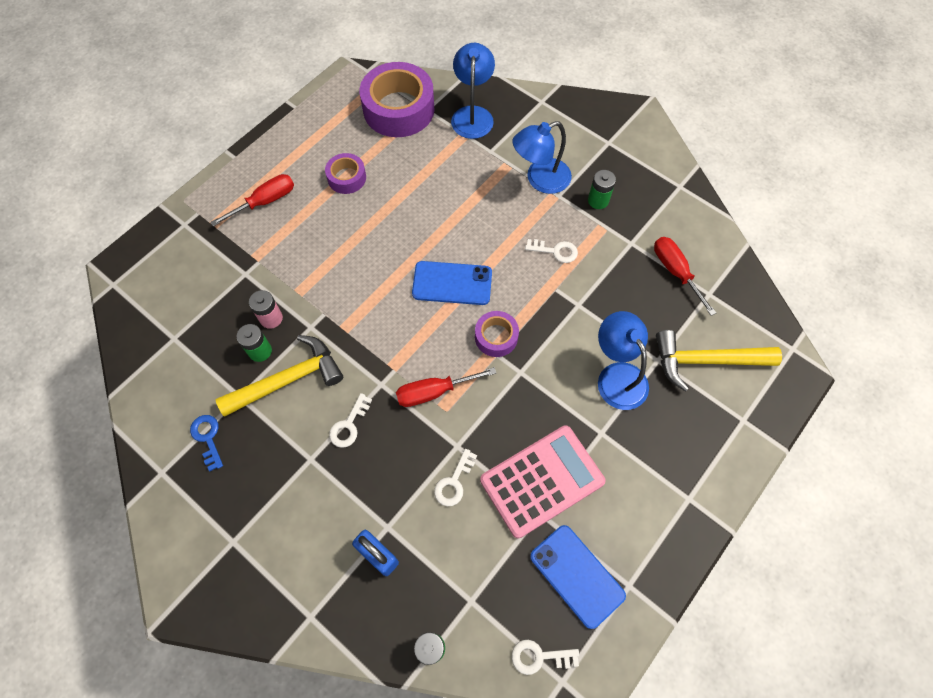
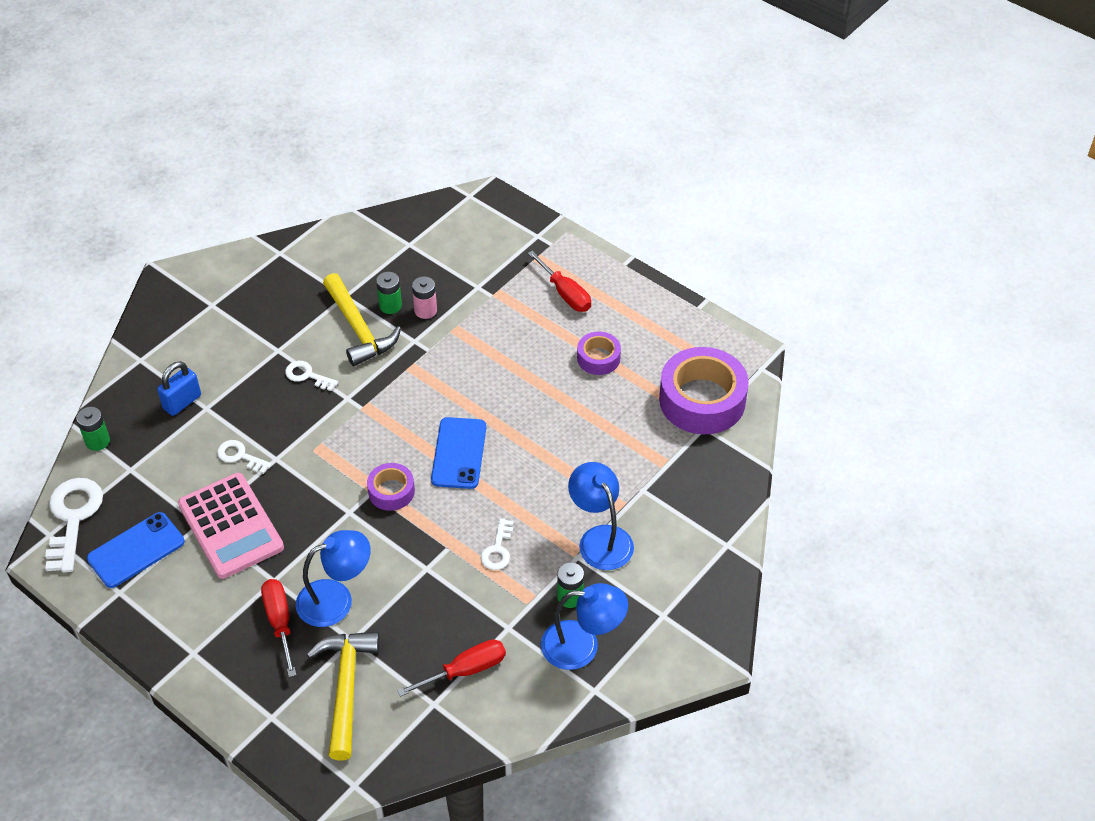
camera: 90 degrees right, 15 degrees down
blue key [190,415,223,471] -> none
red screwdriver [396,367,496,407] -> red screwdriver moved to [261,579,296,677]
blue lamp [451,43,495,139] -> blue lamp moved to [541,583,628,670]
white key [511,640,579,675] -> white key [45,478,103,572], size x1.85

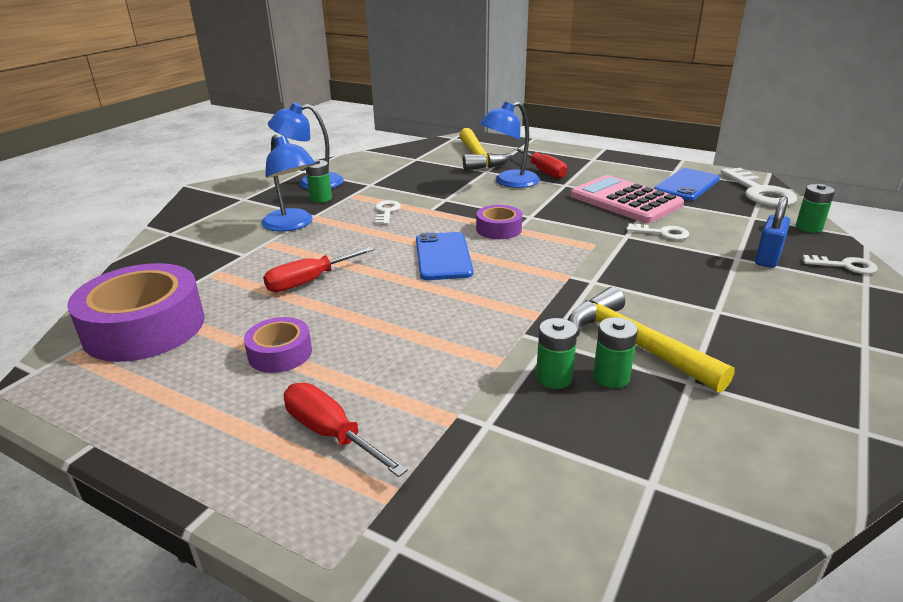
camera: 170 degrees right, 20 degrees down
white key [285,361,338,391] -> white key moved to [803,255,878,274]
red screwdriver [397,639,506,697] -> red screwdriver moved to [263,247,375,292]
pink battery [412,276,437,319] -> green battery [536,318,577,389]

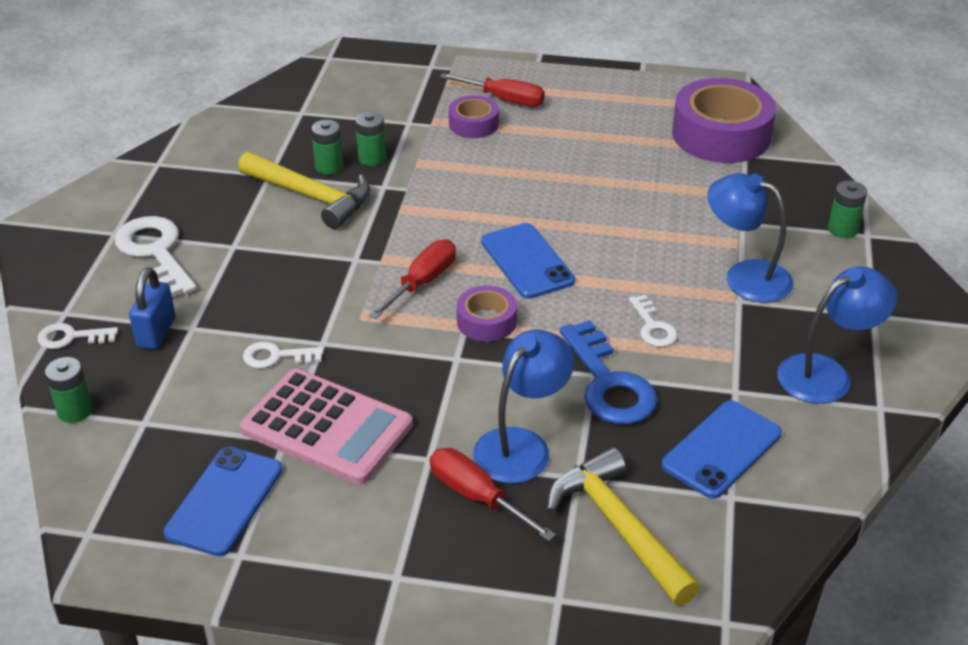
camera: 160 degrees right, 10 degrees up
purple tape [244,317,312,373] -> purple tape moved to [449,95,499,138]
red screwdriver [263,247,375,292] -> red screwdriver moved to [369,239,456,319]
green battery [306,159,332,203] -> green battery moved to [828,181,867,238]
white key [720,168,797,207] -> white key moved to [115,216,197,297]
none -> blue key [559,320,658,425]
none -> blue phone [662,400,782,499]

